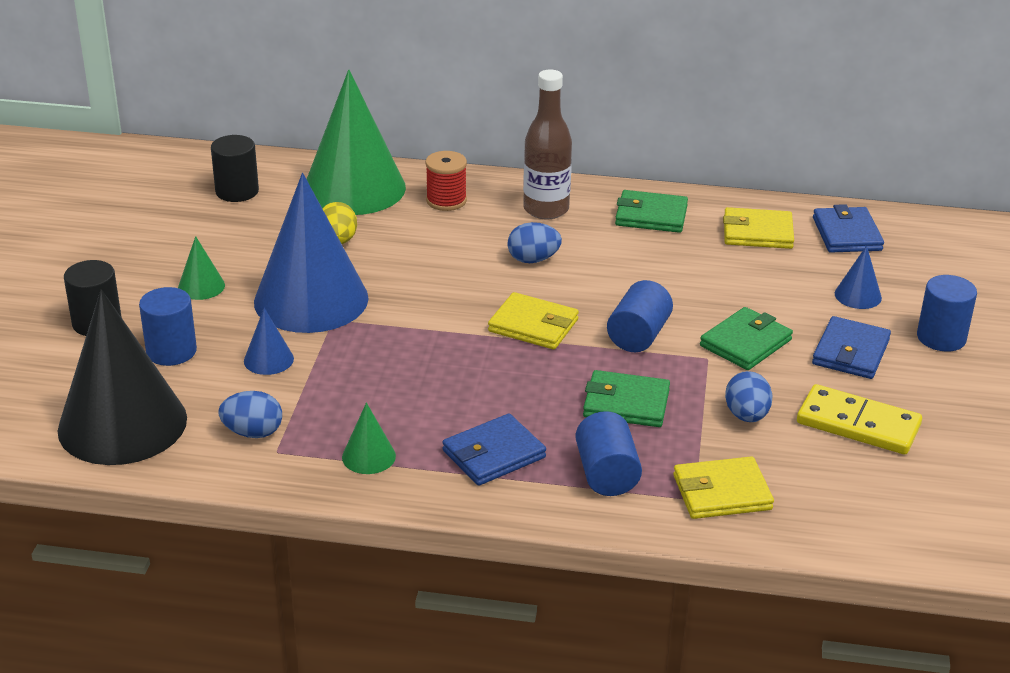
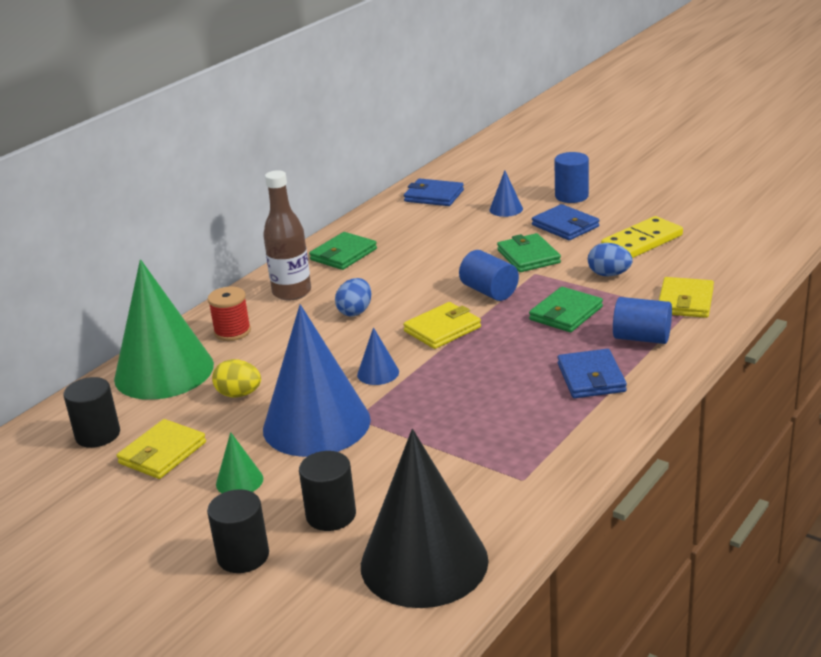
camera: 60 degrees left, 5 degrees down
blue cylinder [139,287,197,366] -> black cylinder [299,451,356,531]
blue egg [219,391,282,438] -> none
blue cone [244,308,294,375] -> blue cone moved to [357,327,399,385]
green cone [342,402,396,474] -> none
yellow wallet [723,207,794,249] -> yellow wallet moved to [117,419,206,479]

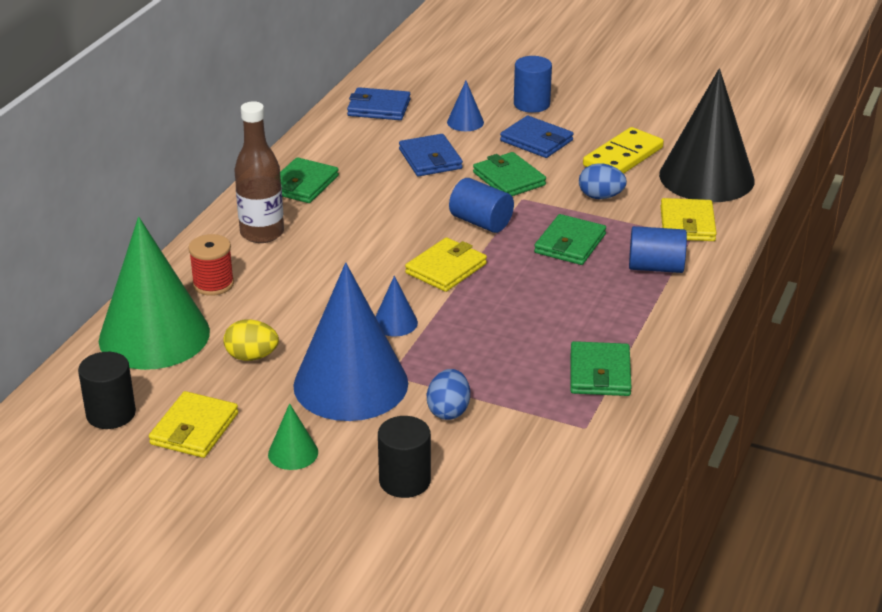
camera: 15 degrees left, 5 degrees up
black cylinder [207,489,269,573] -> none
blue egg [335,278,371,317] -> blue egg moved to [427,369,470,420]
black cone [361,429,488,608] -> black cone moved to [659,68,755,202]
blue wallet [558,349,627,398] -> blue wallet moved to [399,134,463,176]
none -> green wallet [570,341,632,396]

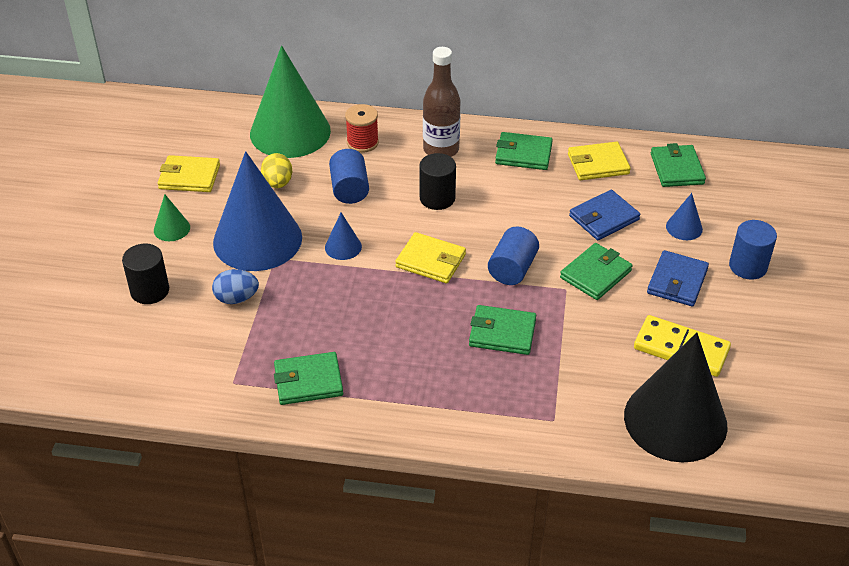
camera: 75 degrees right, 10 degrees up
black cylinder [78,352,136,429] -> black cylinder moved to [419,153,456,210]
blue wallet [347,87,410,120] -> green wallet [651,143,706,187]
blue egg [579,163,627,199] -> none
blue cylinder [629,226,687,273] -> blue cylinder moved to [329,149,369,204]
yellow wallet [661,198,717,241] -> yellow wallet moved to [568,142,631,180]

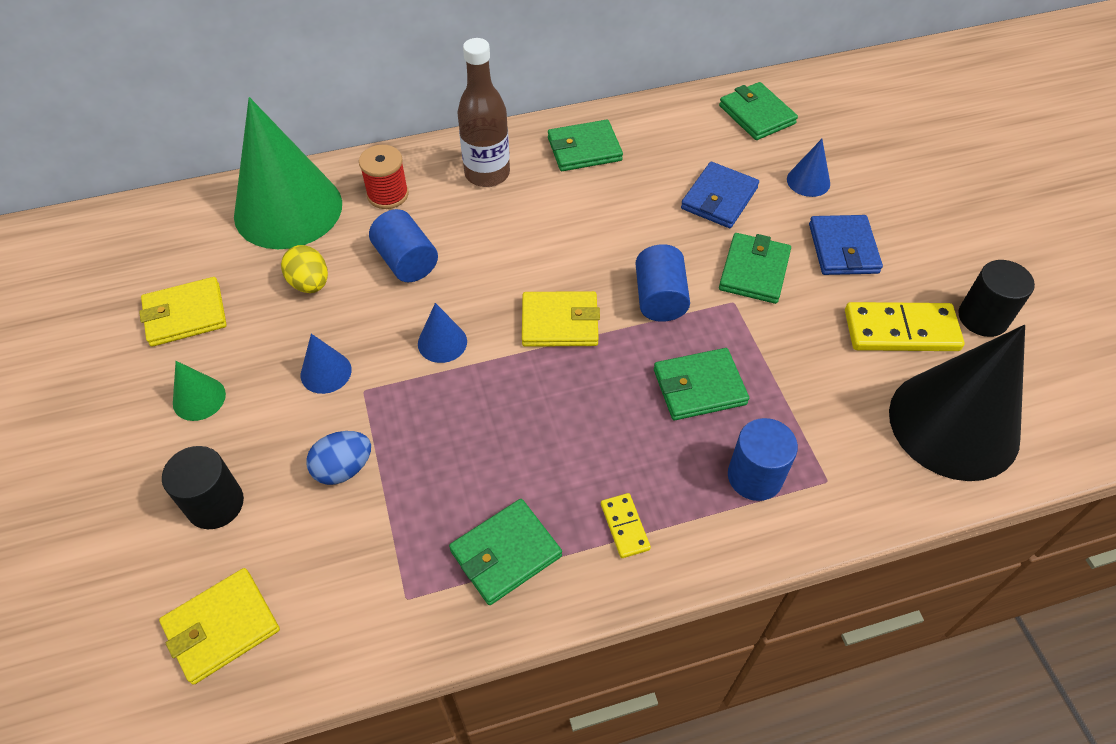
camera: 25 degrees left, 10 degrees up
blue cone [213,151,302,271] -> blue cone [301,334,352,394], size x0.41
black cylinder [419,153,456,210] -> black cylinder moved to [958,260,1035,337]
yellow wallet [568,142,631,180] -> yellow wallet moved to [159,568,280,685]
blue cylinder [729,220,777,280] -> blue cylinder moved to [728,418,798,501]
none -> yellow domino [601,493,651,558]

